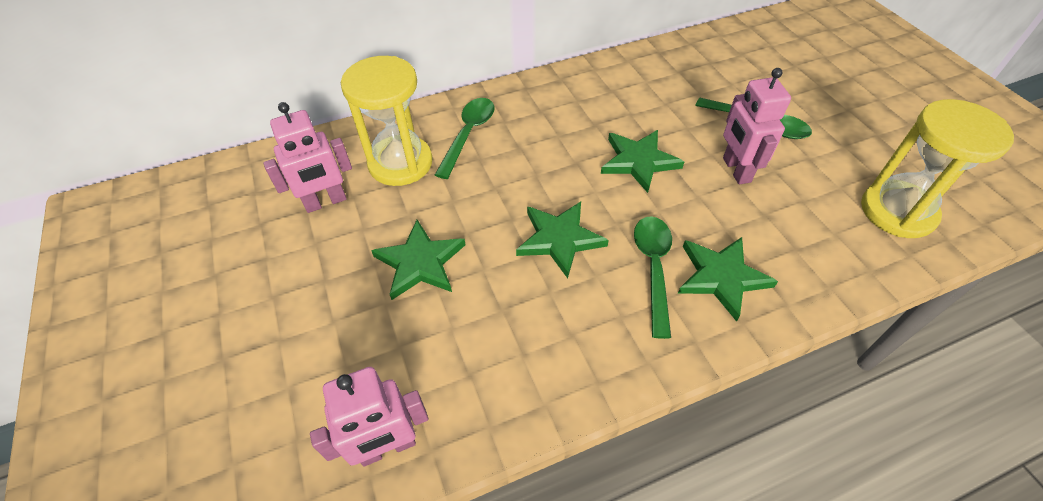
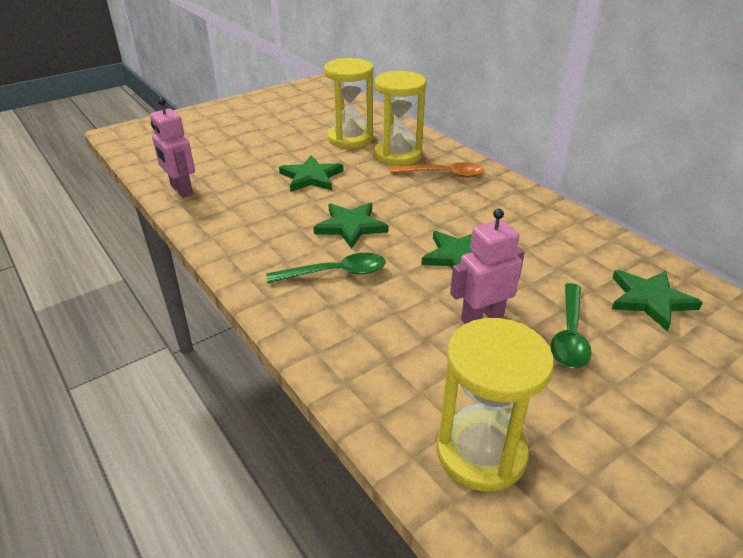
camera: 75 degrees right, 15 degrees down
pink robot [264,102,352,213] -> yellow hourglass [324,58,374,148]
green spoon [435,98,494,179] -> orange spoon [390,162,485,178]
green star [678,237,778,321] -> green star moved to [612,270,703,332]

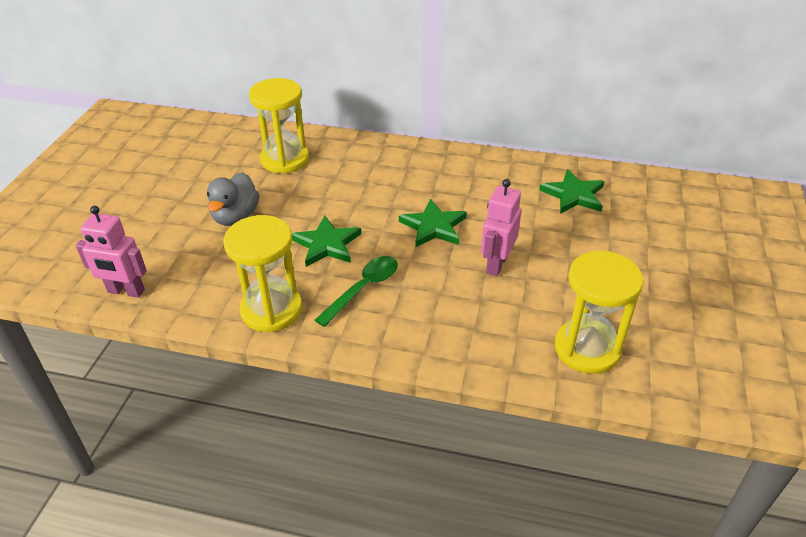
camera: 40 degrees left, 5 degrees up
green star [279,155,343,192] -> grey duck [207,172,259,226]
yellow hourglass [324,58,374,148] -> yellow hourglass moved to [223,215,303,332]
orange spoon [390,162,485,178] -> none
green spoon [551,283,592,369] -> none

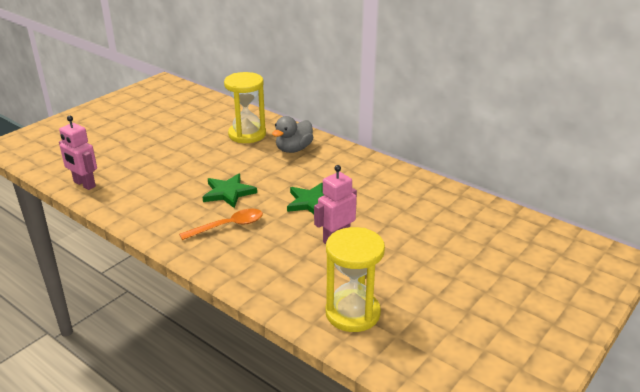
camera: 25 degrees right, 10 degrees down
grey duck [207,172,259,226] -> grey duck moved to [272,116,314,153]
yellow hourglass [223,215,303,332] -> none
green spoon [315,256,398,327] -> orange spoon [179,208,263,240]
green star [539,169,605,214] -> none

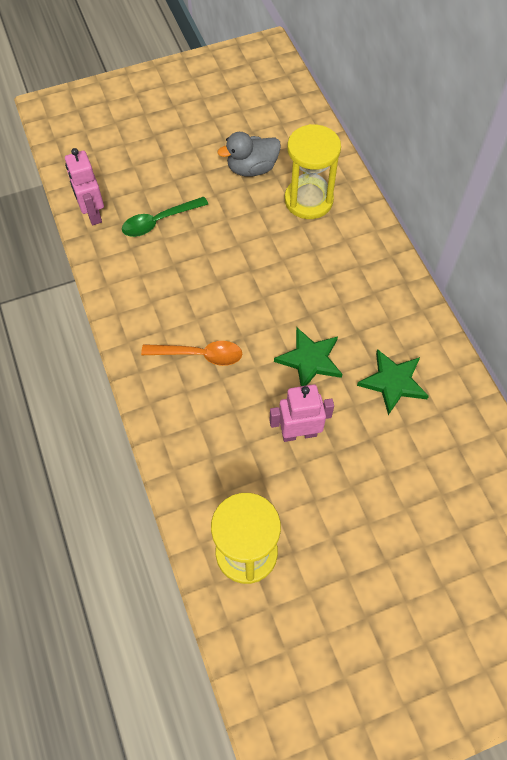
camera: 30 degrees right, 30 degrees up
green star [202,174,257,208] -> green star moved to [357,349,429,415]
grey duck [272,116,314,153] -> grey duck moved to [218,132,281,177]
none -> green spoon [122,197,208,237]

